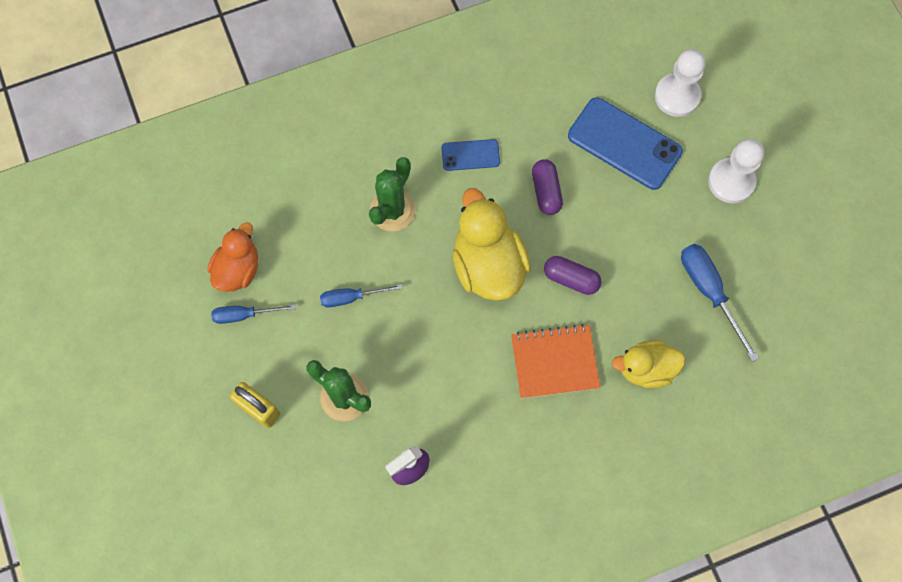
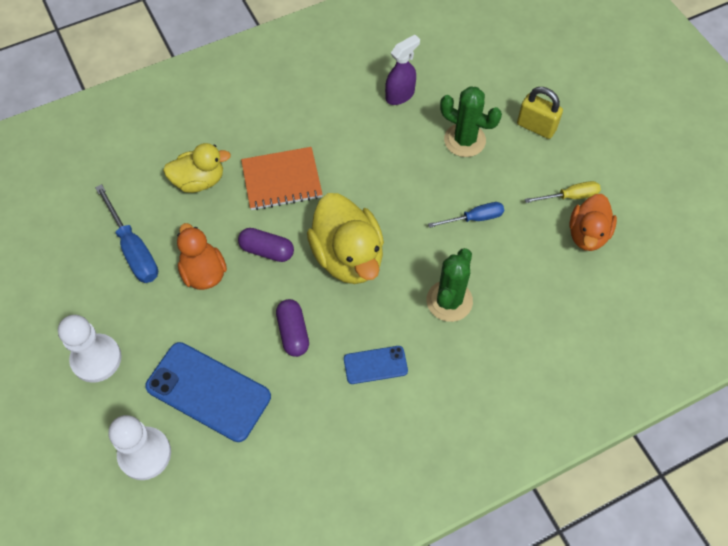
camera: 175 degrees right, 10 degrees down
blue screwdriver [211,305,295,324] -> yellow screwdriver [525,181,601,203]
none -> orange duck [177,223,227,290]

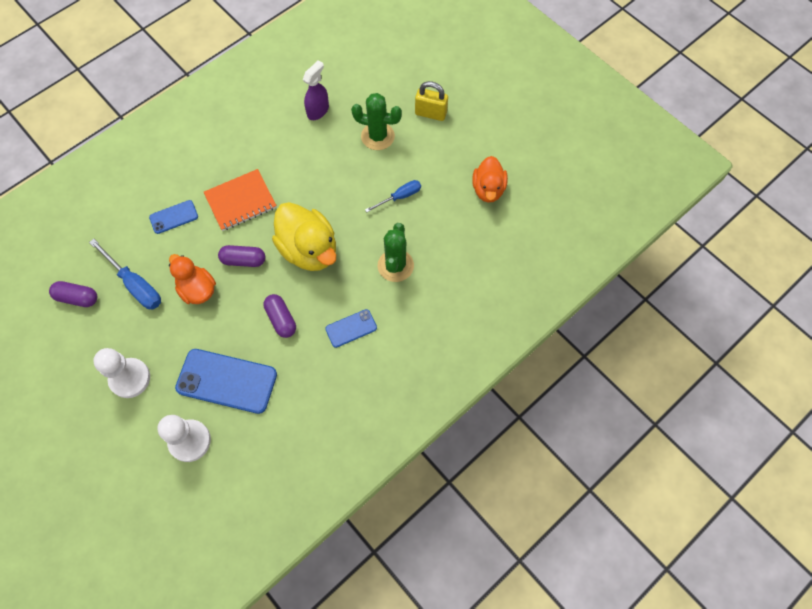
camera: 15 degrees left, 5 degrees up
yellow duck [163,143,231,193] -> blue phone [149,200,198,234]
yellow screwdriver [525,181,601,203] -> none
none -> purple capsule [49,281,97,307]

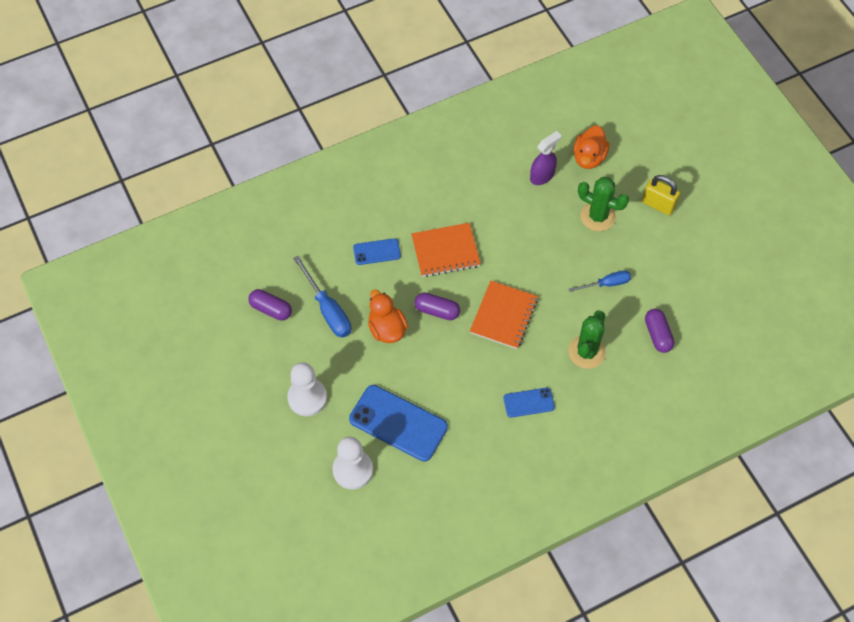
camera: 15 degrees right, 5 degrees down
purple capsule [263,294,296,338] -> purple capsule moved to [645,309,674,353]
yellow duck [272,202,336,271] -> orange notebook [470,281,538,349]
orange duck [472,156,508,203] -> orange duck moved to [574,126,609,169]

